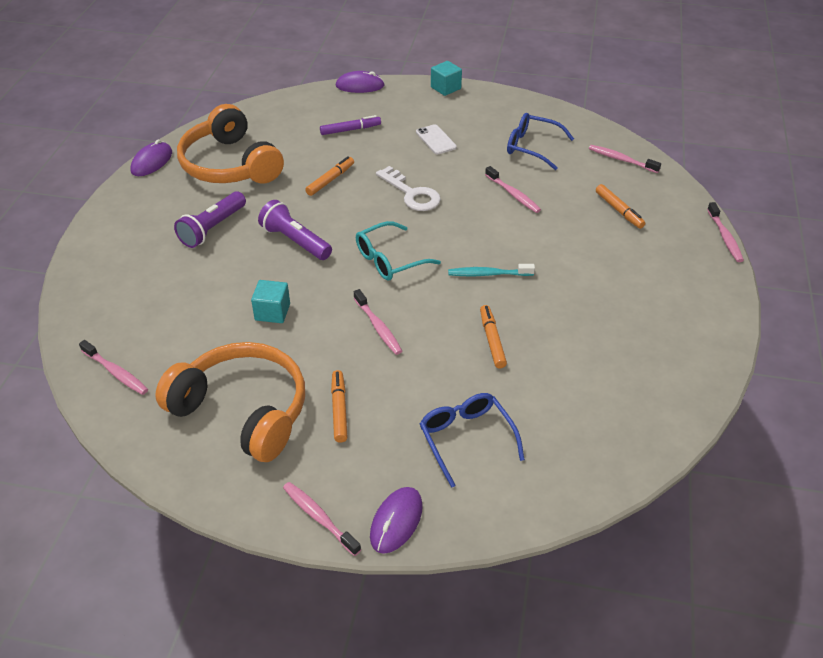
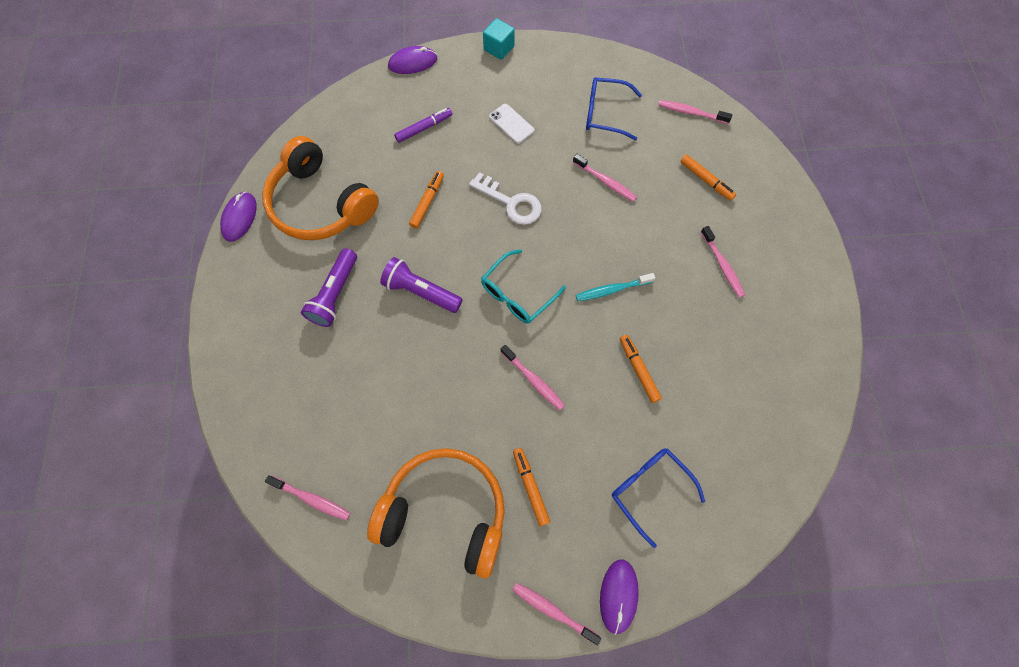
camera: 15 degrees left, 25 degrees up
turquoise cube [251,280,290,323] -> none
pink toothbrush [707,202,744,262] -> pink toothbrush moved to [701,226,745,298]

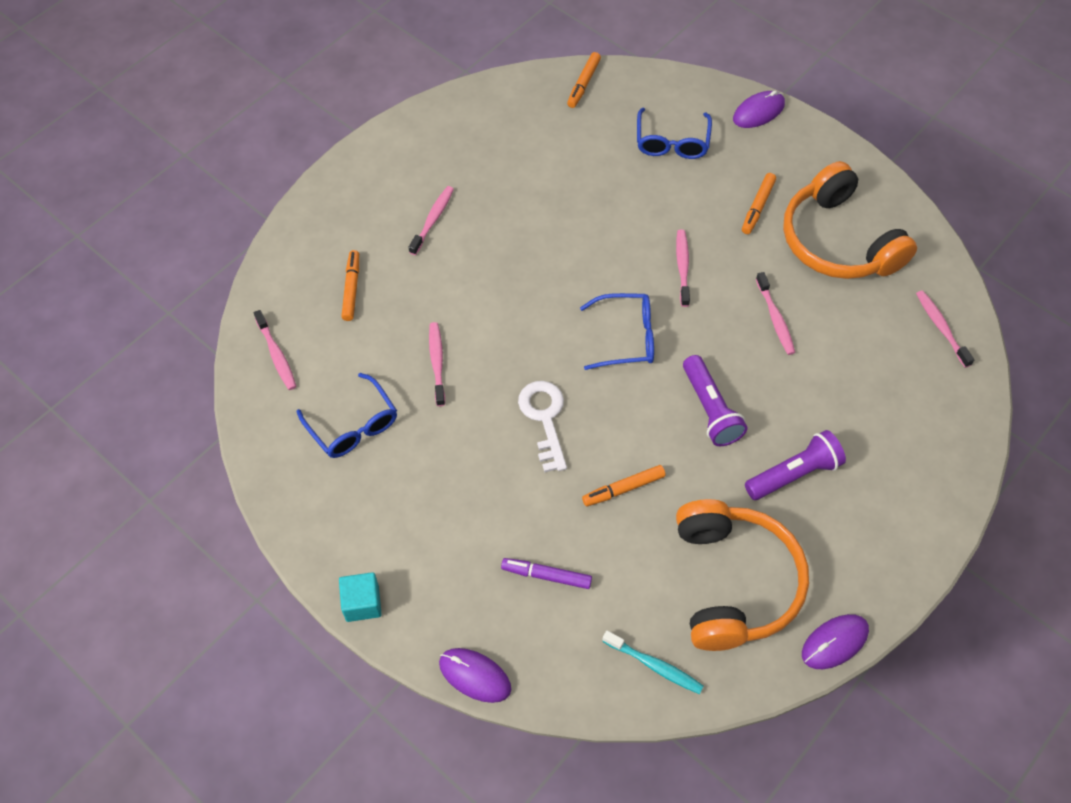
camera: 135 degrees left, 10 degrees down
turquoise glasses [481,249,566,324] -> blue glasses [580,293,654,370]
white phone [489,104,535,144] -> none
pink toothbrush [512,583,601,646] -> pink toothbrush moved to [756,272,795,355]
turquoise toothbrush [576,273,655,301] -> turquoise toothbrush moved to [602,631,704,694]
orange marker [620,335,662,403] -> orange marker moved to [567,52,601,108]

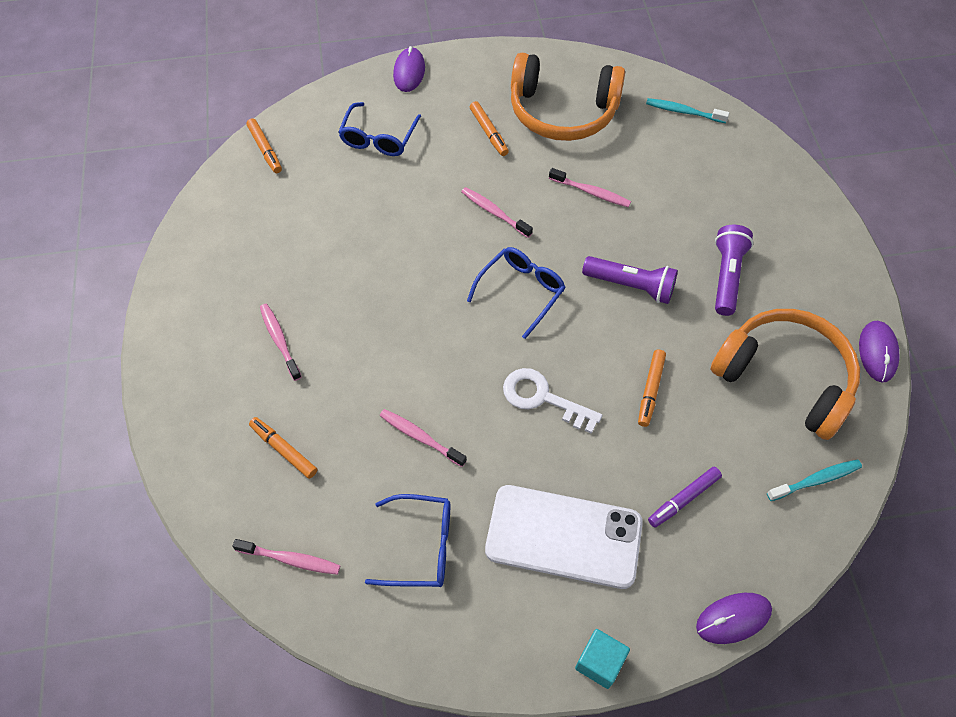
camera: 50 degrees left, 0 degrees up
blue glasses [637,108,712,159] -> blue glasses turned 60 degrees clockwise [338,102,421,156]
pink toothbrush [916,290,974,368] -> turquoise toothbrush [646,98,729,123]
none -> white phone [485,485,643,589]

